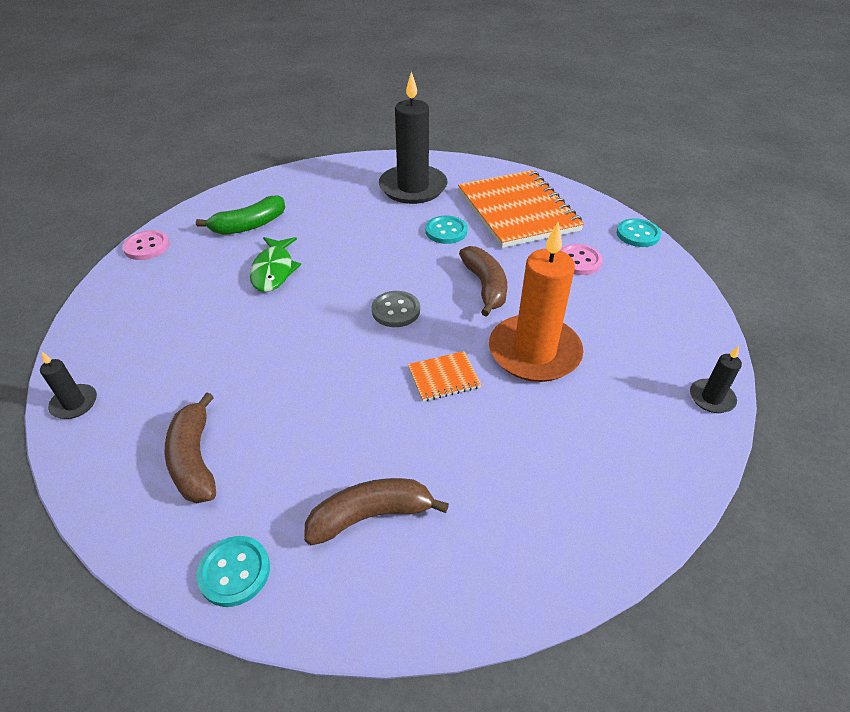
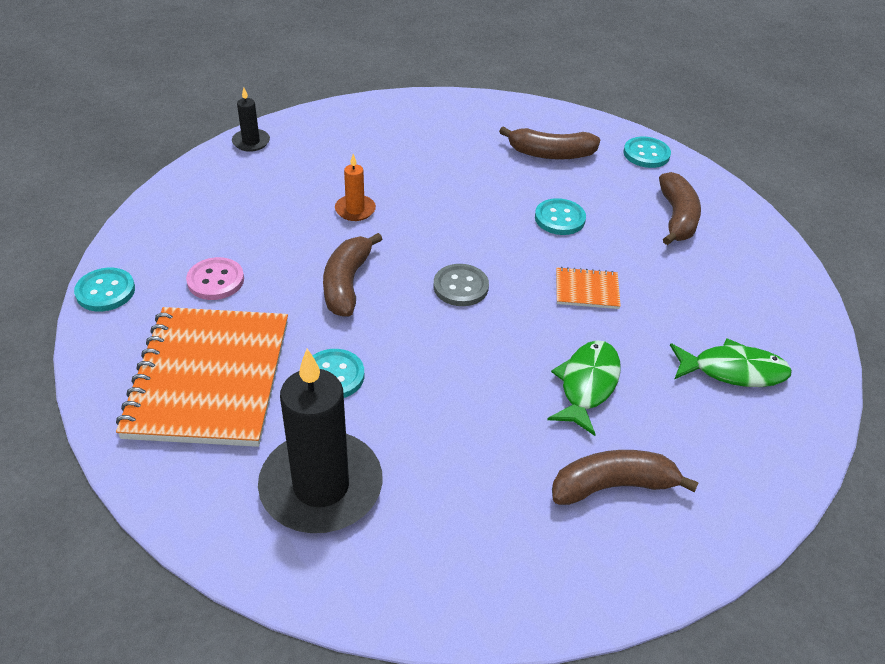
camera: 160 degrees left, 0 degrees up
black candle [40,352,97,419] -> none
pink button [122,230,169,260] -> none
green banana [196,196,285,235] -> brown banana [552,450,699,505]
orange notebook [408,351,482,401] -> orange notebook moved to [556,267,621,309]
orange candle [489,222,583,382] -> orange candle [335,154,376,221], size x0.45
none -> turquoise button [535,198,586,235]
none -> green fish [670,338,792,387]

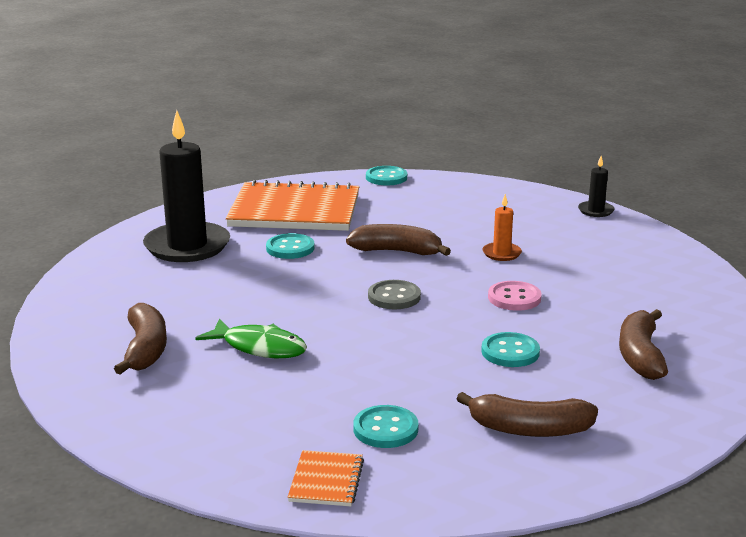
camera: 95 degrees right, 20 degrees down
pink button [186,257,244,300] -> pink button moved to [488,281,542,311]
orange notebook [556,267,621,309] -> orange notebook moved to [288,450,364,506]
turquoise button [624,137,671,168] -> turquoise button moved to [353,405,418,448]
green fish [670,338,792,387] -> none

